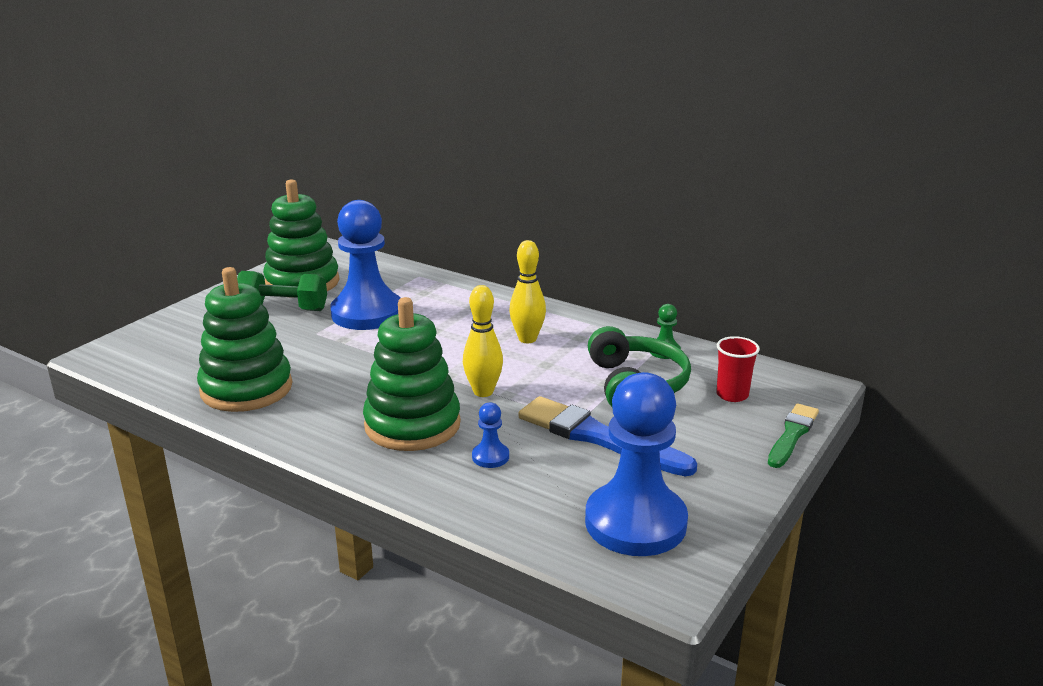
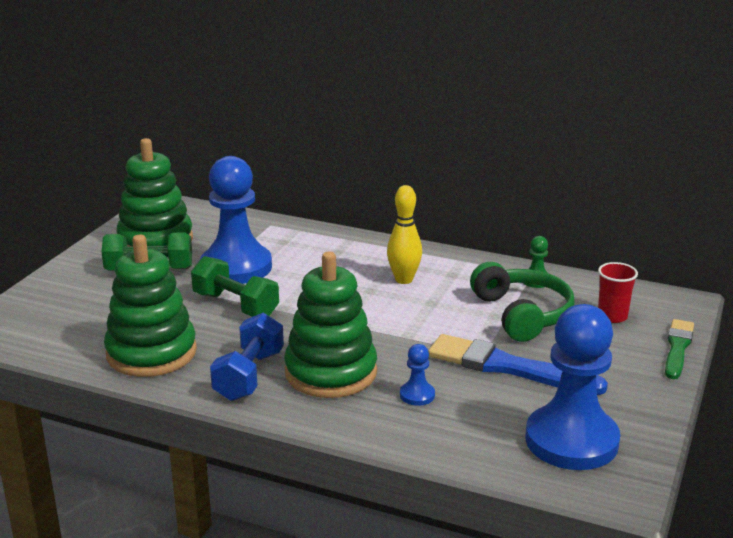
camera: 10 degrees left, 0 degrees up
yellow bowling pin [463,285,503,397] -> none
none -> green dumbbell [191,256,279,317]
none -> blue dumbbell [210,313,284,401]

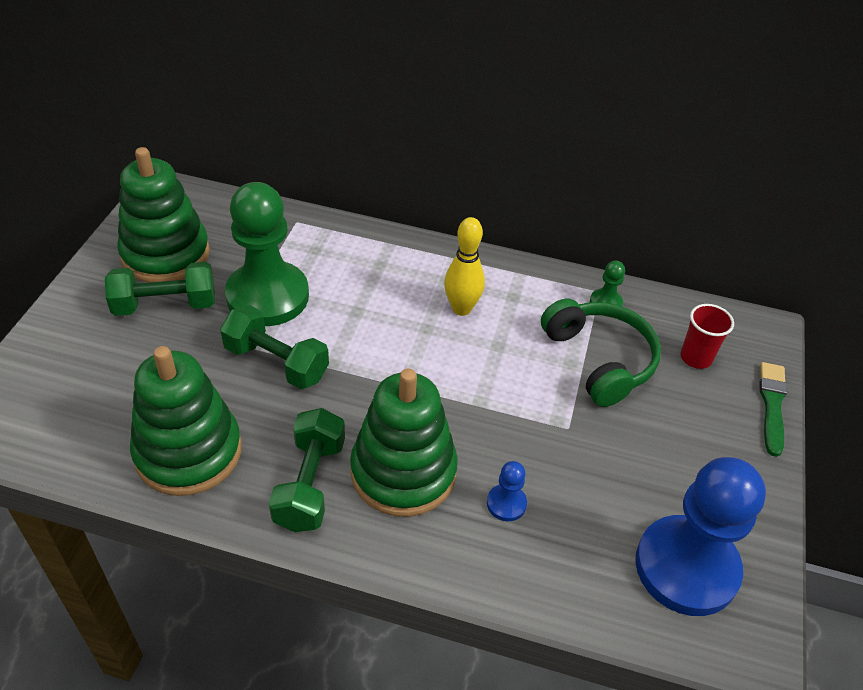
camera: 10 degrees left, 20 degrees up
blue pawn [200,156,272,284] -> green pawn [225,182,309,326]
blue dumbbell [210,313,284,401] -> green dumbbell [269,408,345,532]
blue brush [428,334,608,395] -> none

